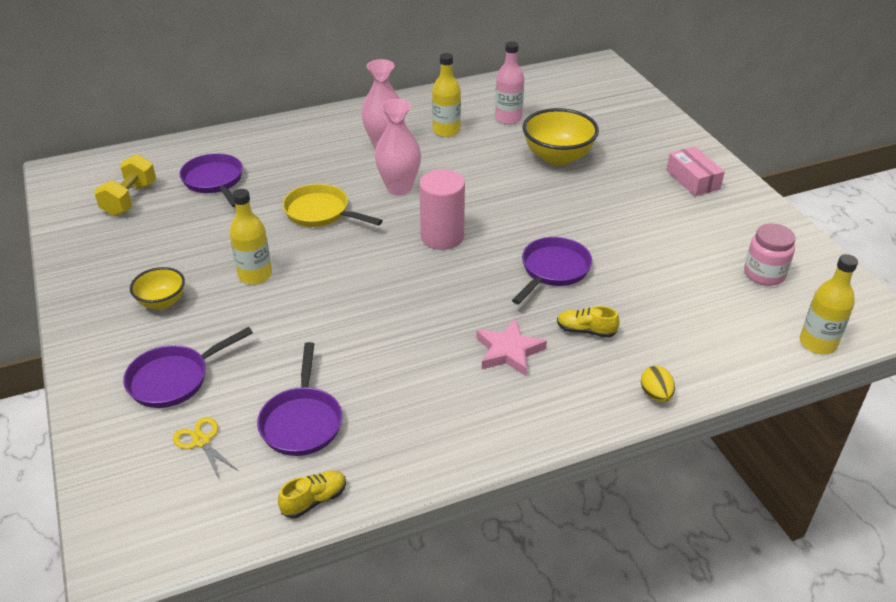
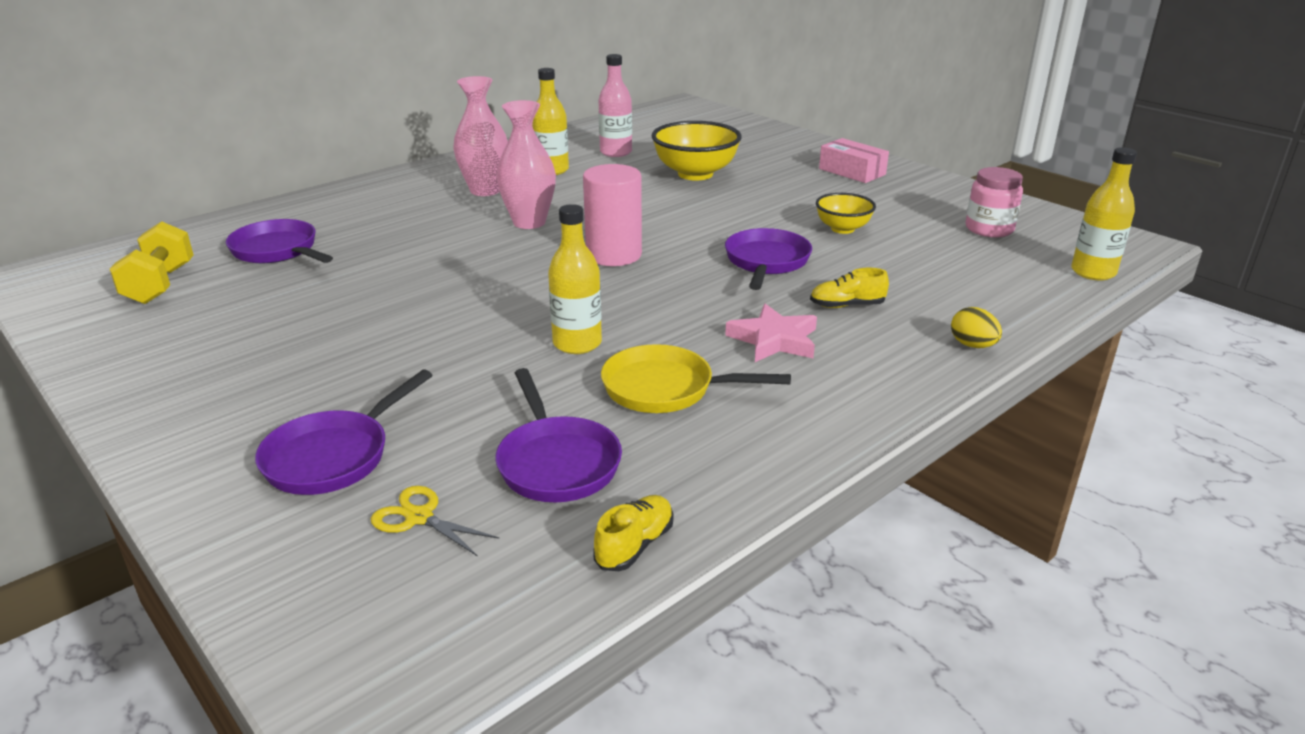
camera: 20 degrees left, 10 degrees down
yellow bowl [130,267,185,309] -> yellow bowl moved to [816,193,876,234]
yellow bottle [230,189,272,284] -> yellow bottle moved to [548,204,602,354]
yellow pan [283,184,383,227] -> yellow pan moved to [601,344,791,413]

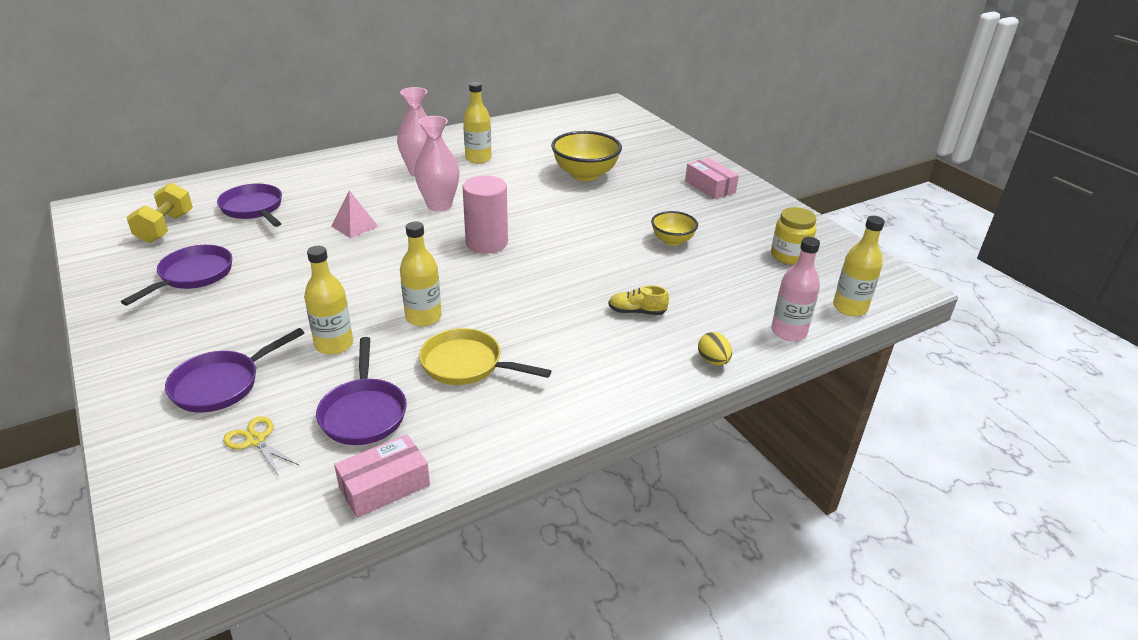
camera: 10 degrees right, 5 degrees up
yellow shoe [594,495,674,571] -> pink box [334,434,430,518]
pink bottle [598,54,632,157] -> pink bottle moved to [771,237,820,341]
purple pan [725,228,812,290] -> purple pan moved to [121,245,232,306]
pink star [725,304,817,362] -> none
pink jar [966,167,1023,237] -> yellow jar [771,207,817,265]
none -> yellow bottle [304,246,353,355]
none -> pink pyramid [331,190,378,238]

